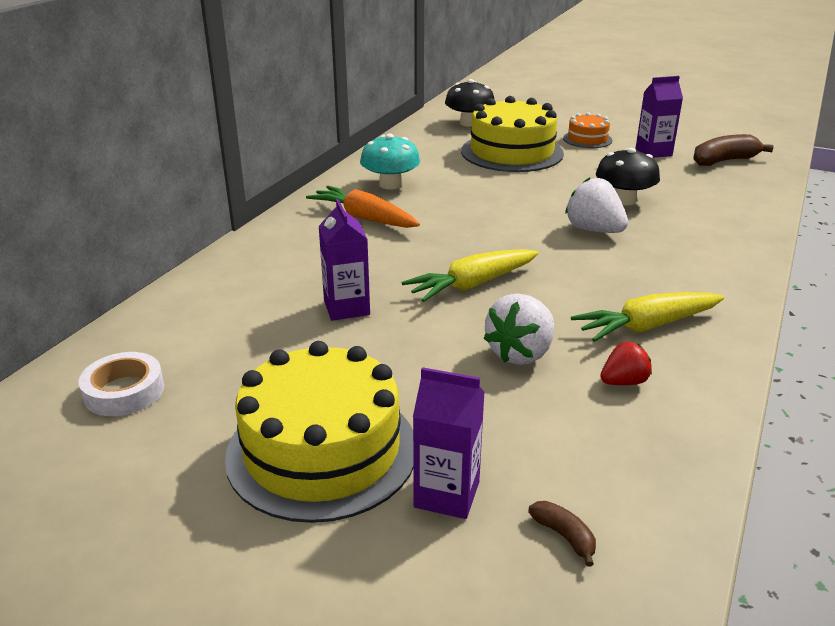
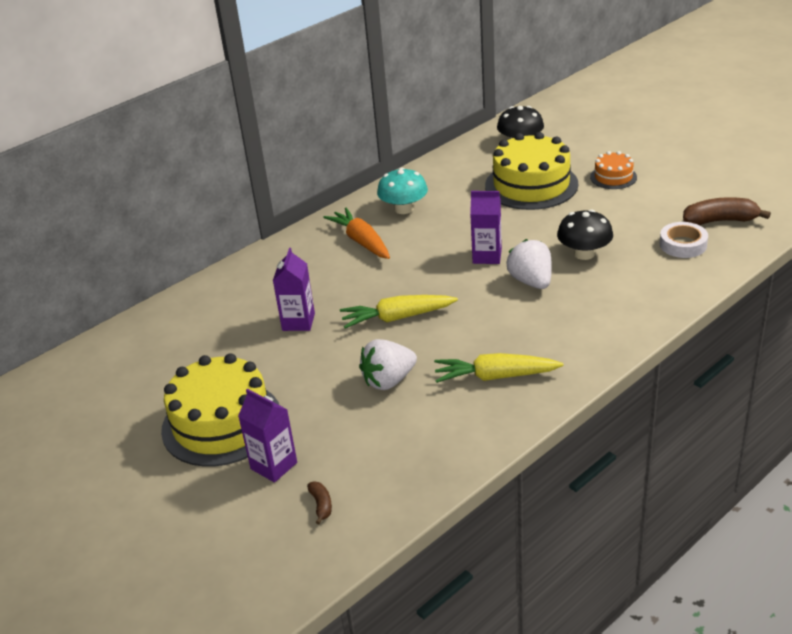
camera: 25 degrees right, 5 degrees up
white tape [79,352,164,416] -> white tape moved to [660,222,708,258]
red strawberry [600,342,652,385] -> none
purple carton [636,76,683,158] -> purple carton moved to [470,191,502,264]

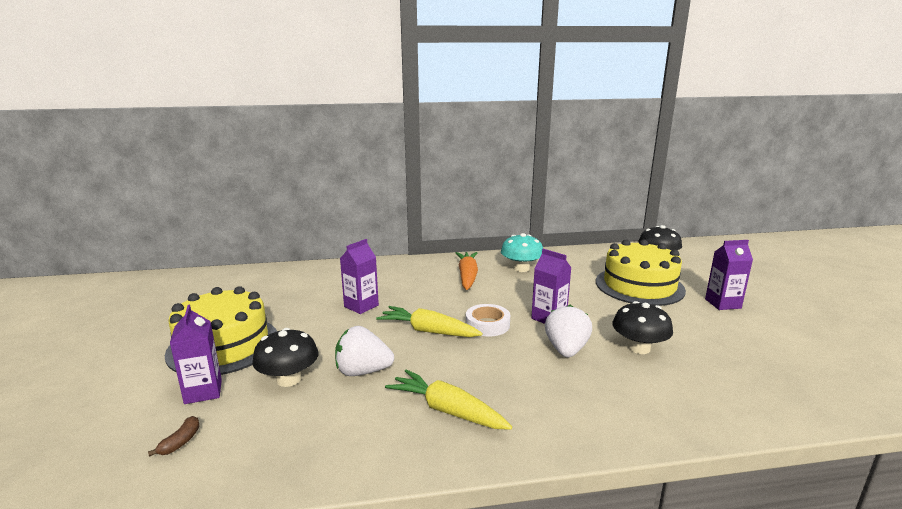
camera: 30 degrees right, 15 degrees down
orange cake [590,151,637,189] -> purple carton [705,240,753,310]
white tape [660,222,708,258] -> white tape moved to [466,304,510,336]
brown banana [683,197,771,225] -> none
none -> black mushroom [252,328,318,387]

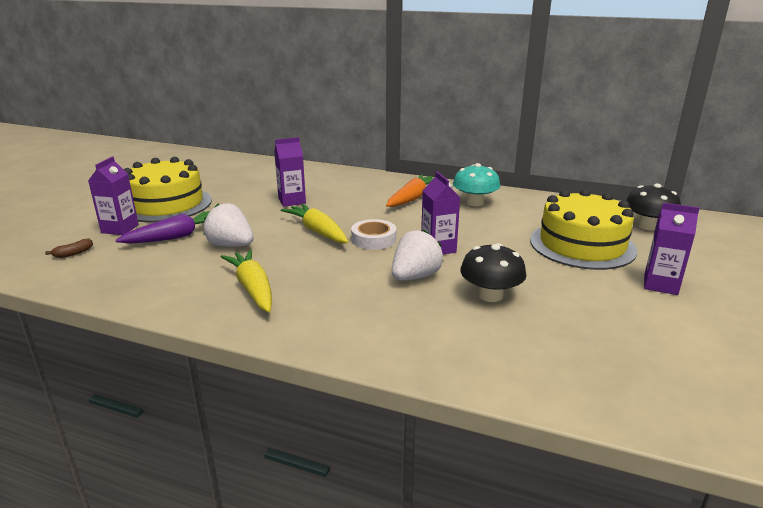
camera: 30 degrees right, 5 degrees up
black mushroom [252,328,318,387] -> purple carrot [115,211,210,244]

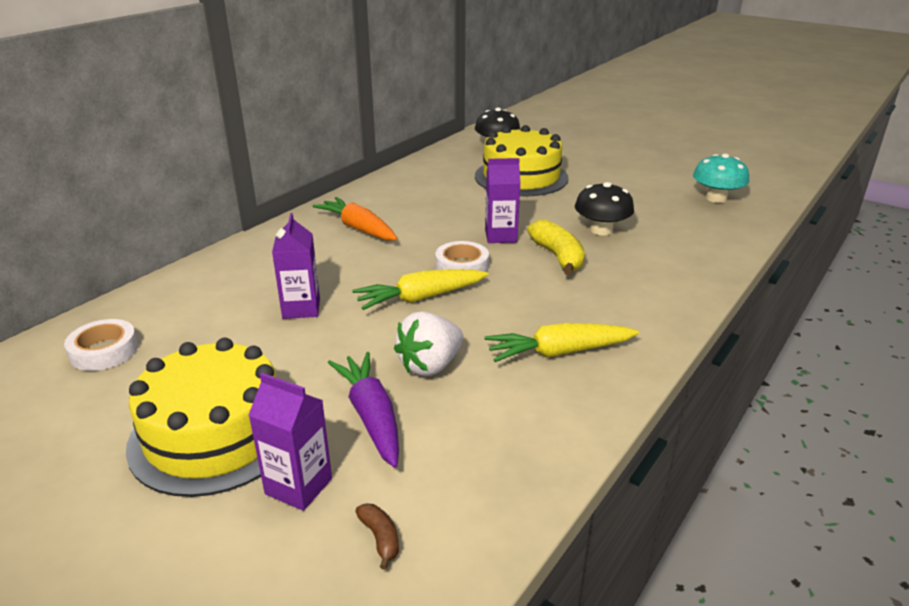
camera: 75 degrees left, 5 degrees up
white strawberry [392,230,443,280] -> yellow banana [527,219,585,275]
turquoise mushroom [453,163,500,206] -> turquoise mushroom moved to [693,153,749,203]
purple carton [644,203,700,295] -> none
none -> white tape [64,319,138,371]

